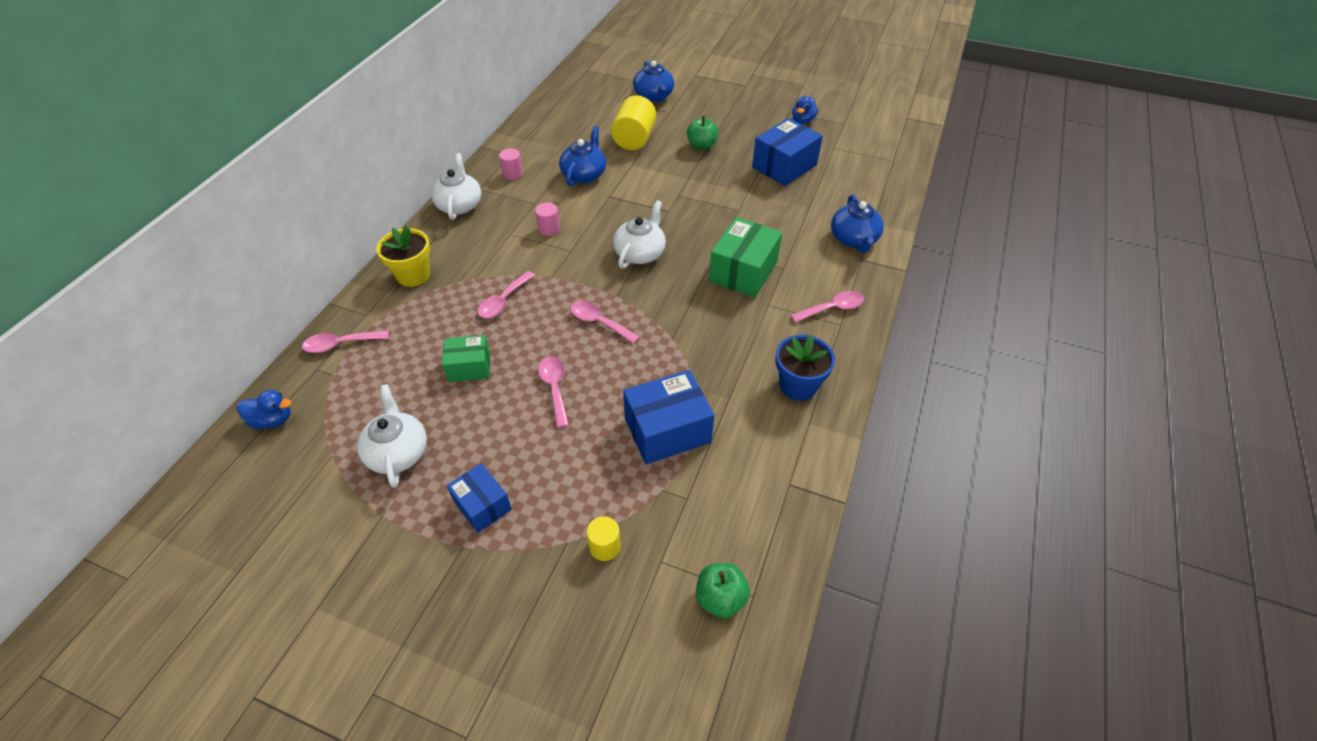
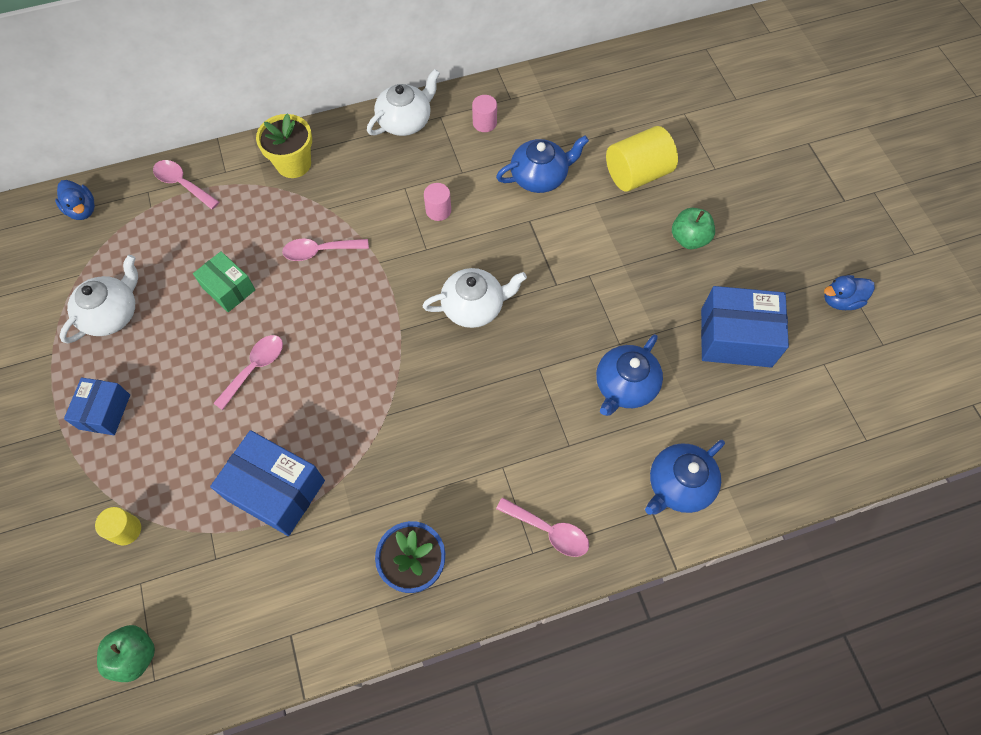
camera: 50 degrees right, 15 degrees up
pink spoon [570,301,640,344] -> none
blue teapot [633,60,674,102] -> blue teapot moved to [596,334,663,416]
green box [709,217,782,298] -> none

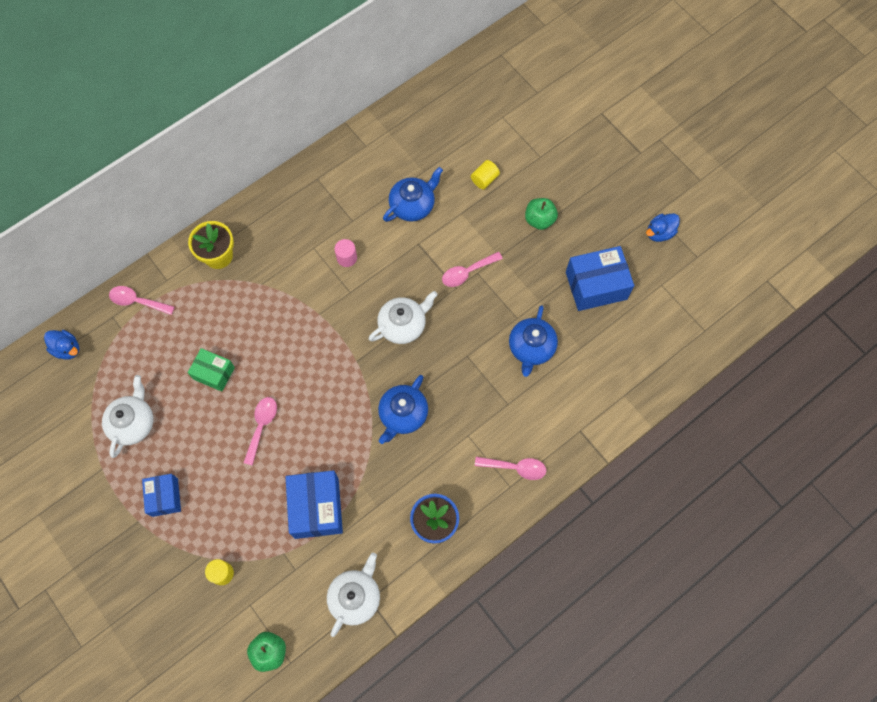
camera: 20 degrees left, 5 degrees up
blue box [210,430,325,536] -> blue box turned 75 degrees clockwise [285,470,343,539]
pink spoon [282,239,369,261] -> pink spoon moved to [442,252,503,287]
white teapot [367,69,440,136] -> white teapot moved to [327,553,380,637]
pink cylinder [472,95,497,132] -> none
yellow cylinder [606,126,678,192] -> yellow cylinder [471,160,500,189], size x0.53
blue teapot [645,440,725,515] -> blue teapot moved to [378,375,428,444]

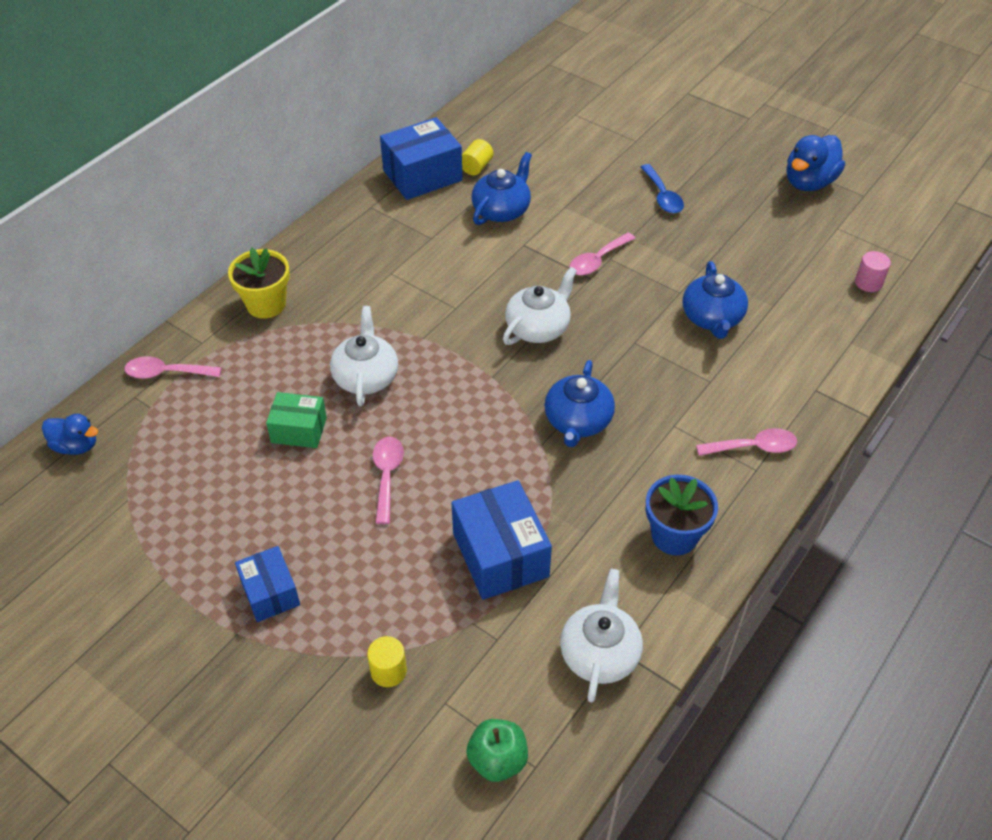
camera: 15 degrees left, 20 degrees down
white teapot [102,375,153,458] -> white teapot moved to [330,306,398,406]
pink cylinder [334,239,357,267] -> pink cylinder moved to [855,251,891,292]
yellow cylinder [471,160,500,189] -> yellow cylinder moved to [462,139,493,175]
green apple [525,198,558,230] -> blue spoon [641,164,684,213]
blue box [566,246,634,311] -> blue box moved to [380,117,463,200]
blue duck [646,214,680,242] -> blue duck [786,135,845,191], size x1.58

